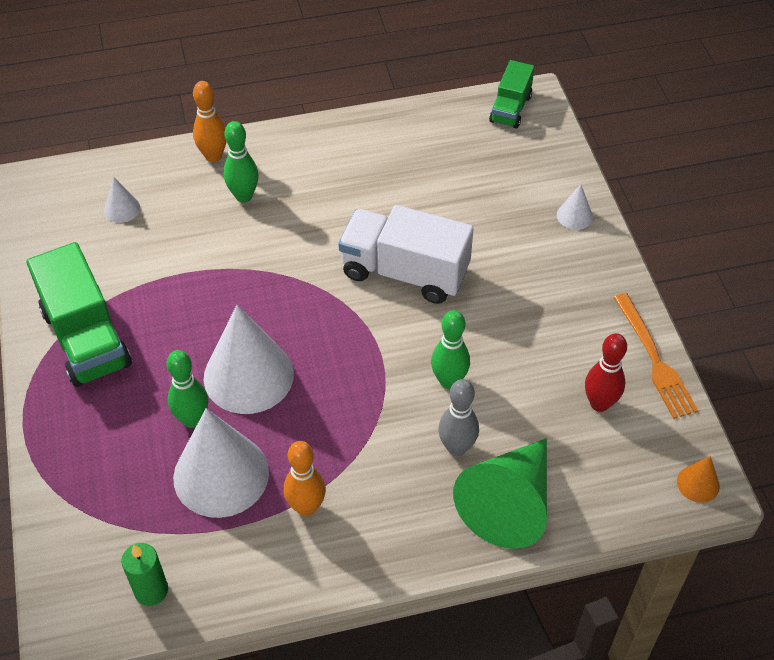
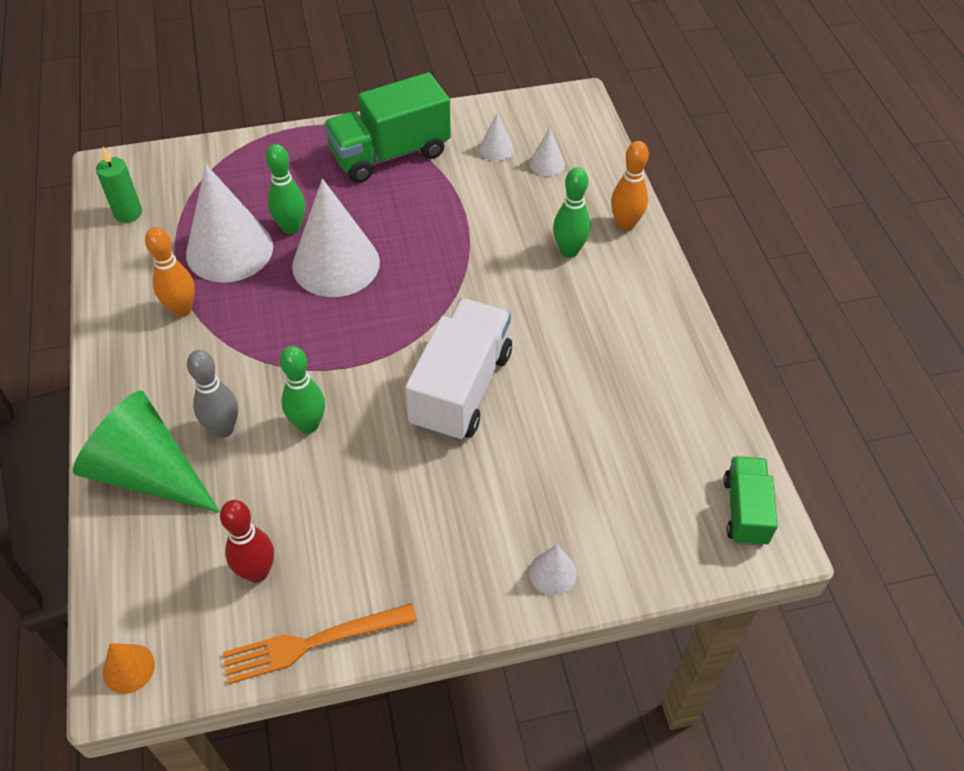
camera: 90 degrees right, 0 degrees up
green truck [489,60,534,129] -> green truck turned 75 degrees clockwise [724,456,778,546]
none -> white cone [479,113,514,161]

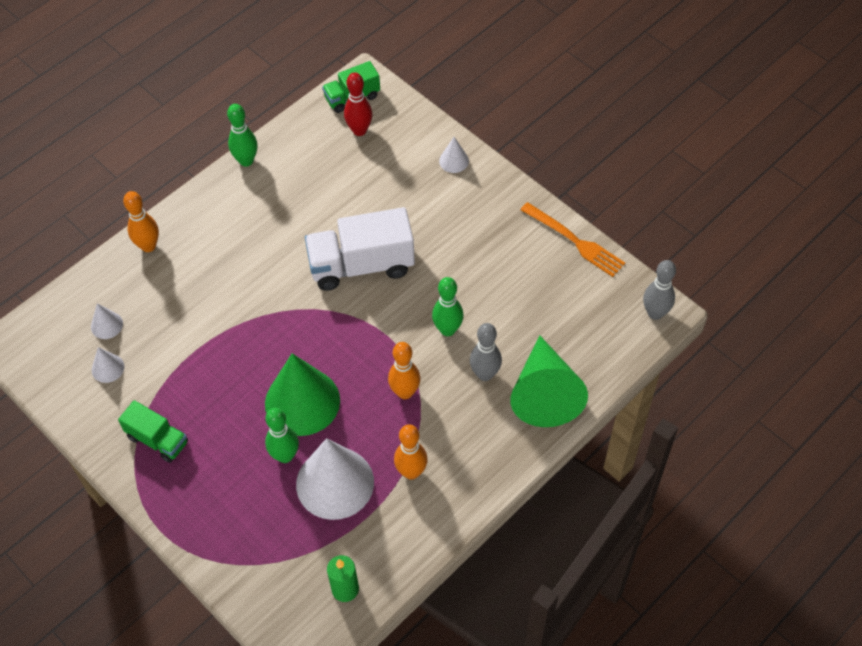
camera: 120 degrees left, 5 degrees up
orange cone [103,643,155,694] -> grey bowling pin [643,260,676,320]
red bowling pin [220,500,274,583] -> red bowling pin moved to [344,72,372,136]
white cone [292,179,380,297] -> green cone [265,353,340,436]
green truck [324,72,451,183] -> green truck [118,400,188,463], size x0.57
green bowling pin [553,167,591,258] -> green bowling pin moved to [227,104,258,167]
none -> orange bowling pin [388,342,420,399]

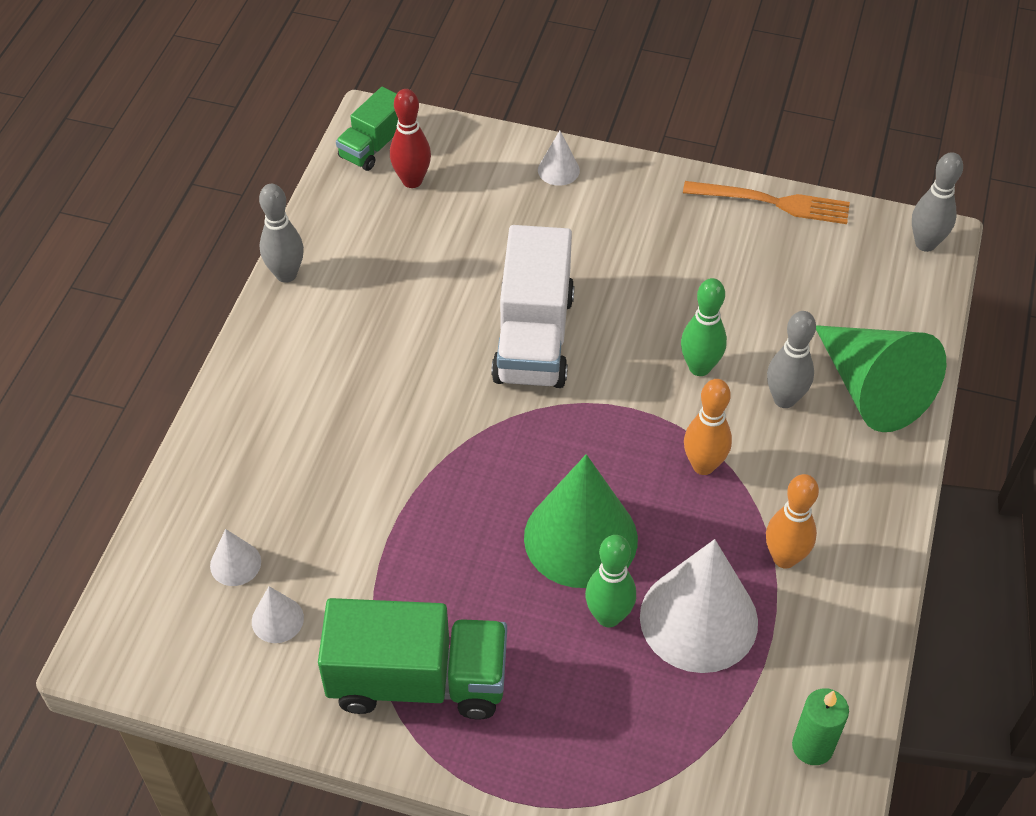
camera: 30 degrees left, 5 degrees down
green truck [118,400,188,463] -> green truck [318,598,507,720], size x1.75
orange bowling pin [123,191,159,252] -> none
green bowling pin [227,104,258,167] -> grey bowling pin [259,184,304,283]
white truck [305,207,415,291] -> white truck turned 45 degrees counterclockwise [491,225,575,388]

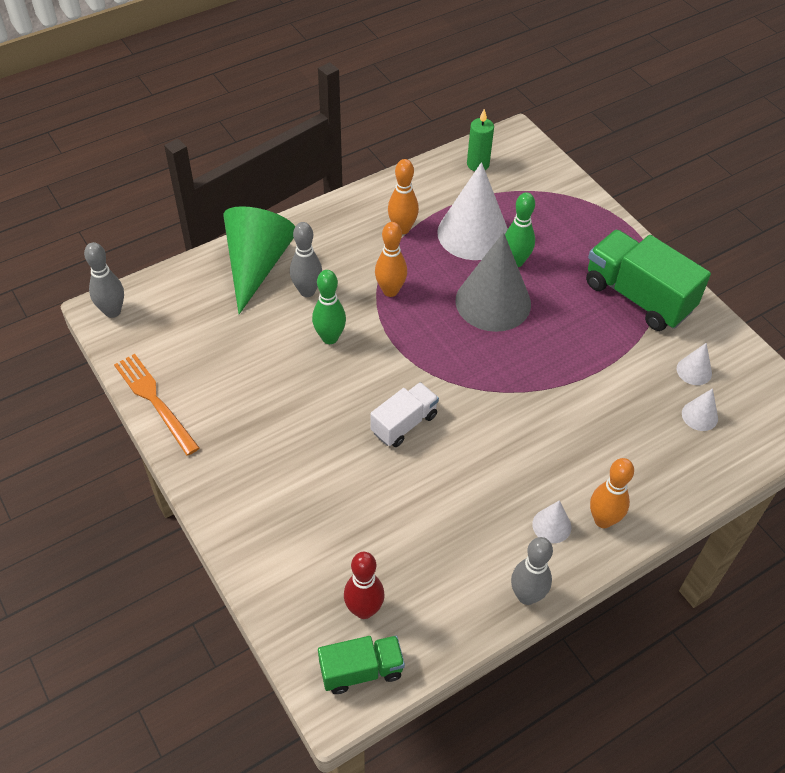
camera: 140 degrees left, 0 degrees up
white truck [491,225,575,388] -> white truck [371,382,439,447], size x0.57
green cone [524,454,638,588] -> grey cone [455,232,531,332]
white cone [538,131,580,186] -> white cone moved to [532,500,571,543]
none -> orange bowling pin [590,458,634,528]

